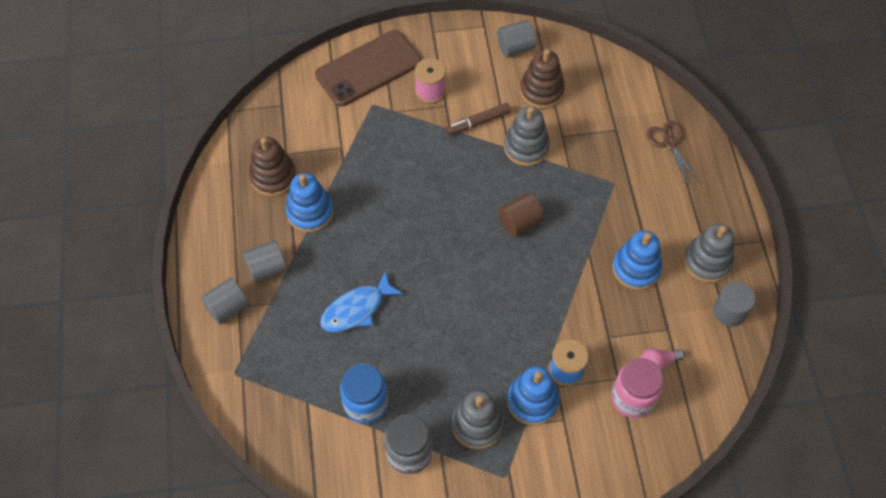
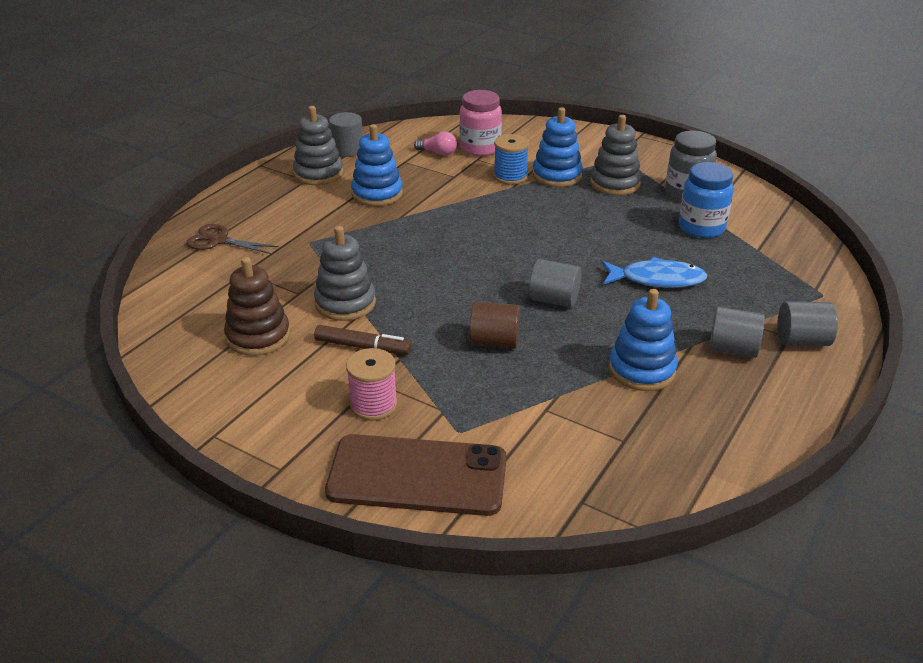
camera: 140 degrees left, 25 degrees down
brown stacking toy [249,137,296,196] -> none
grey cylinder [497,20,536,57] -> grey cylinder moved to [529,259,581,307]
brown cylinder [498,193,544,237] -> brown cylinder moved to [469,302,520,349]
brown scissors [646,121,700,185] -> brown scissors turned 90 degrees clockwise [186,224,279,254]

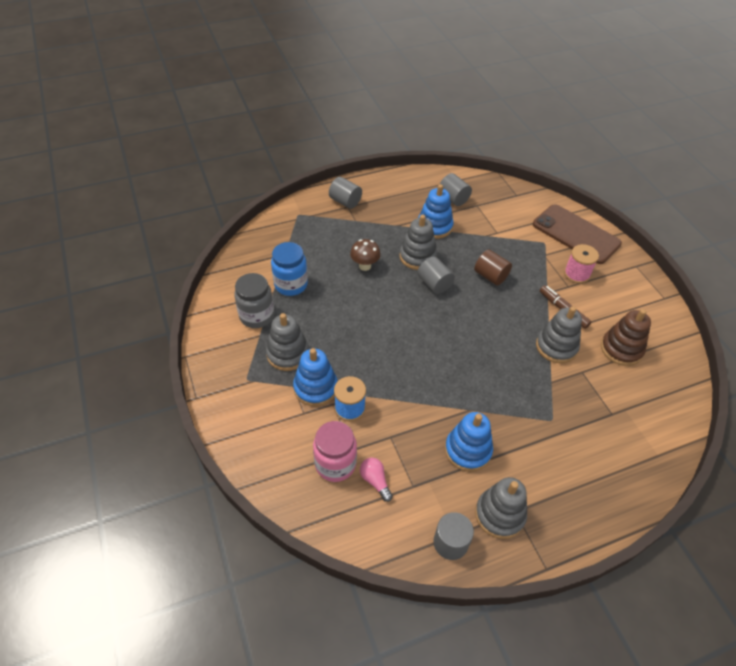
camera: 145 degrees left, 15 degrees up
brown scissors [186,224,279,254] -> none
blue fish [602,257,708,288] -> brown mushroom [350,239,381,271]
grey cylinder [709,307,765,358] -> grey cylinder moved to [440,173,472,206]
none -> grey stacking toy [399,215,437,270]

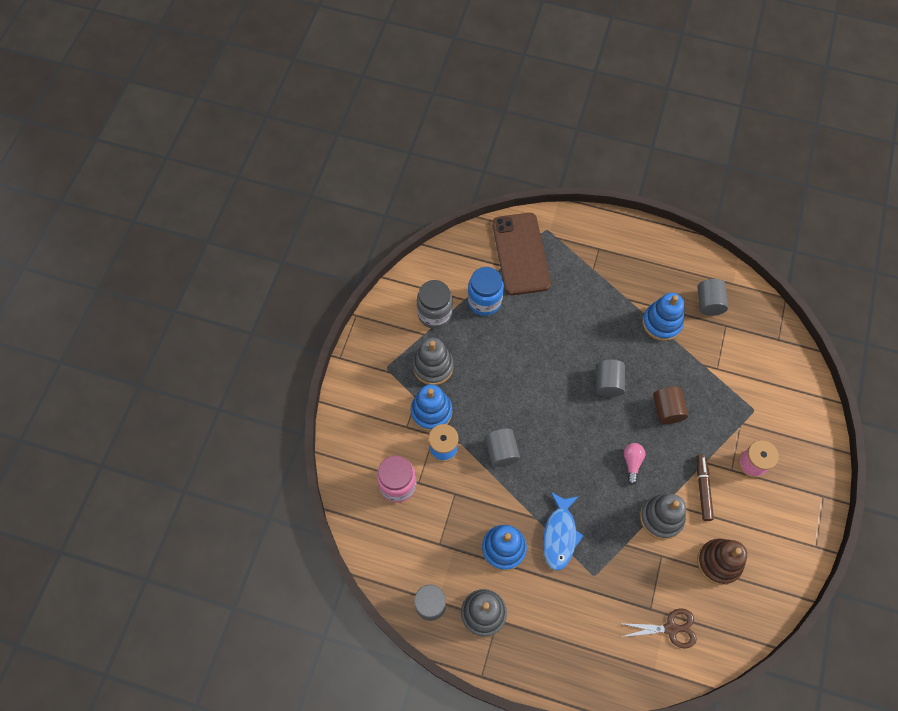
camera: 40 degrees right, 15 degrees up
grey cylinder [329,177,362,209] -> grey cylinder moved to [485,428,520,467]
brown mushroom [350,239,381,271] -> none
pink light bulb [360,458,393,502] -> pink light bulb moved to [624,443,645,485]
grey stacking toy [399,215,437,270] -> none
brown phone [533,204,622,264] -> brown phone moved to [492,213,551,295]
none -> blue fish [543,492,584,571]
none -> brown scissors [619,609,697,648]

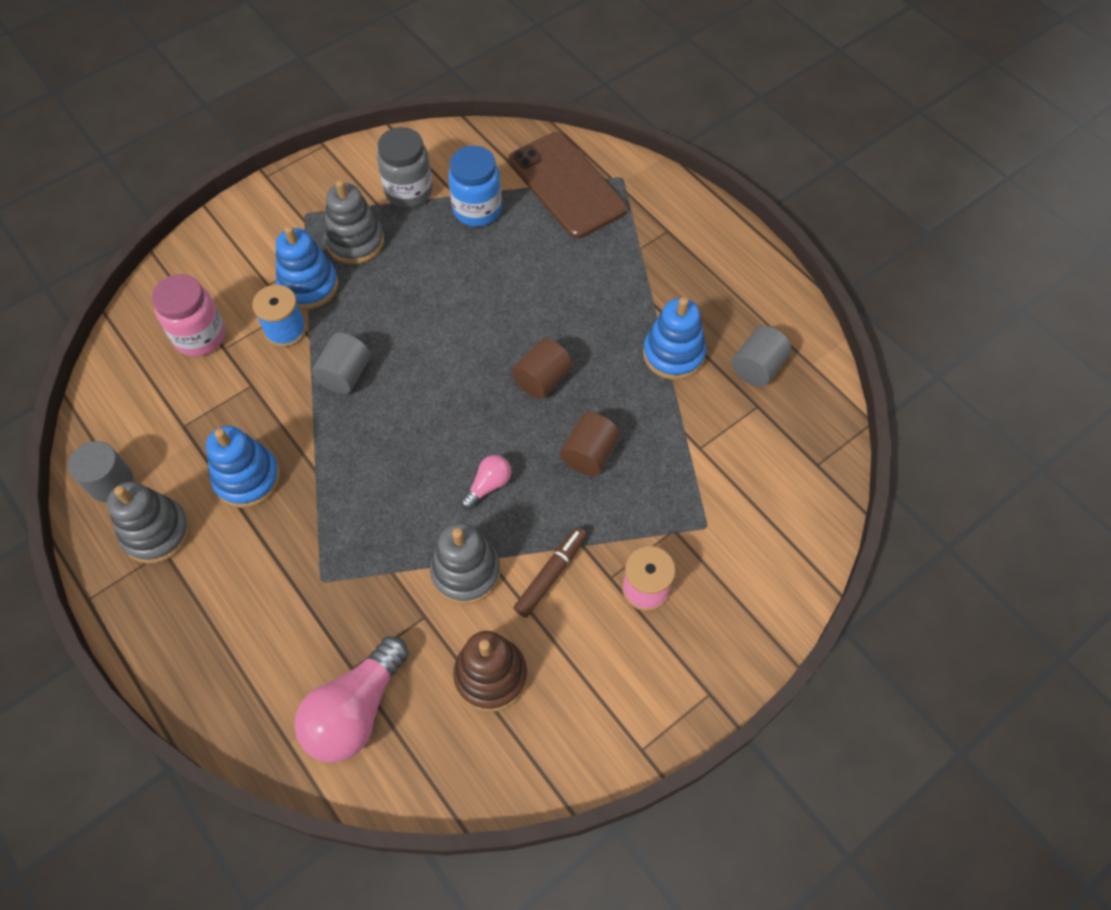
camera: 35 degrees right, 5 degrees down
brown phone [492,213,551,295] -> brown phone turned 60 degrees counterclockwise [508,132,627,238]
blue fish [543,492,584,571] -> none
grey cylinder [596,360,625,397] -> brown cylinder [512,338,573,399]
brown scissors [619,609,697,648] -> pink light bulb [294,636,409,762]

